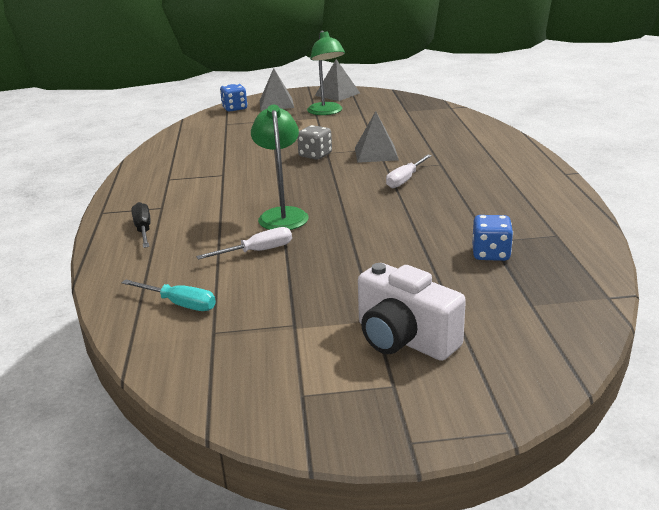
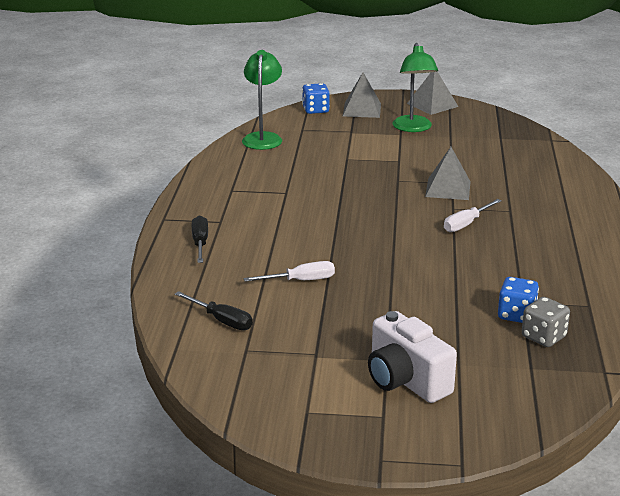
camera: 10 degrees right, 0 degrees up
turquoise screwdriver [121,279,216,311] -> black screwdriver [175,291,253,330]
green lamp [251,105,309,230] -> green lamp moved to [242,50,282,150]
grey dice [297,125,332,160] -> grey dice moved to [522,297,570,347]

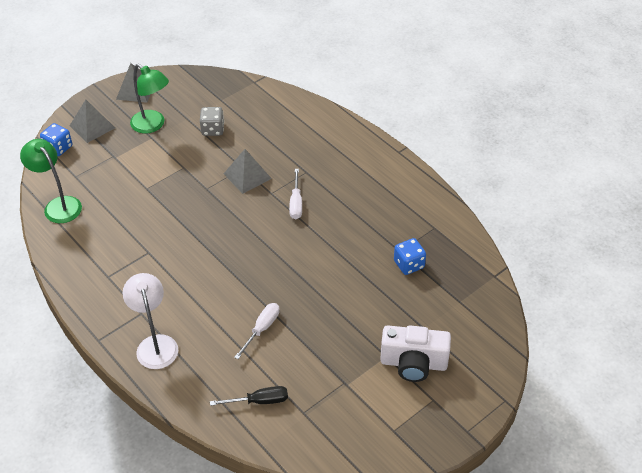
camera: 45 degrees left, 20 degrees up
black screwdriver [192,215,208,263] -> white lamp [123,273,178,369]
grey dice [522,297,570,347] -> grey dice moved to [200,107,224,136]

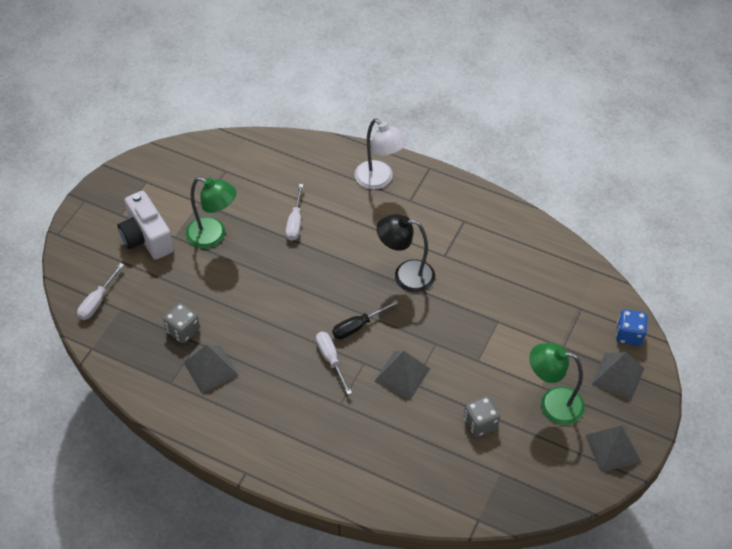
camera: 155 degrees right, 5 degrees up
green lamp [20,139,82,223] -> green lamp moved to [186,177,237,248]
black screwdriver [210,386,288,406] -> black screwdriver moved to [332,300,398,339]
white camera [380,325,451,382] -> white camera turned 105 degrees counterclockwise [118,191,174,259]
blue dice [394,238,426,275] -> grey dice [163,303,200,343]
none -> white screwdriver [77,263,124,320]
none -> grey pyramid [184,345,239,394]
none -> black lamp [377,214,435,292]

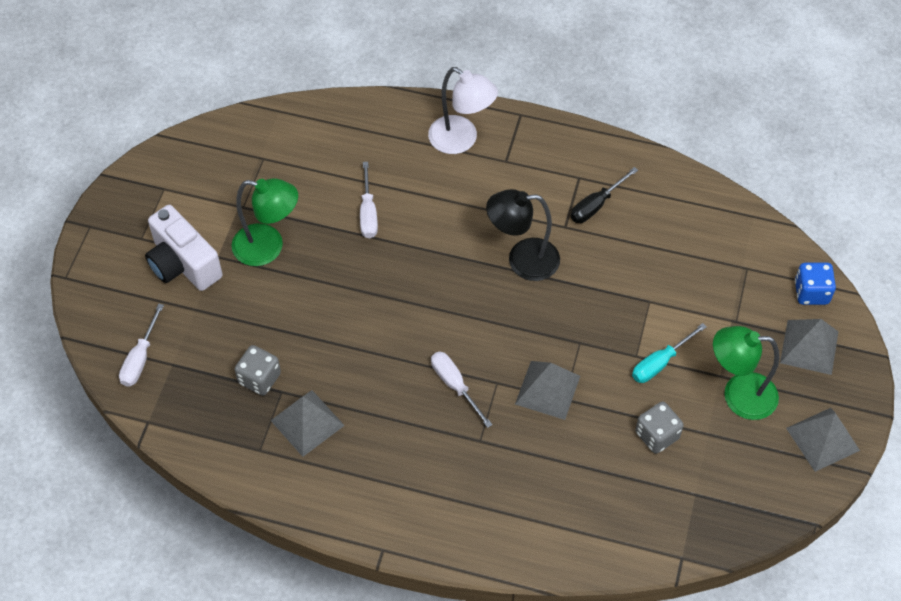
camera: 10 degrees left, 5 degrees up
black screwdriver [332,300,398,339] -> black screwdriver moved to [570,167,638,223]
none -> turquoise screwdriver [632,323,707,383]

